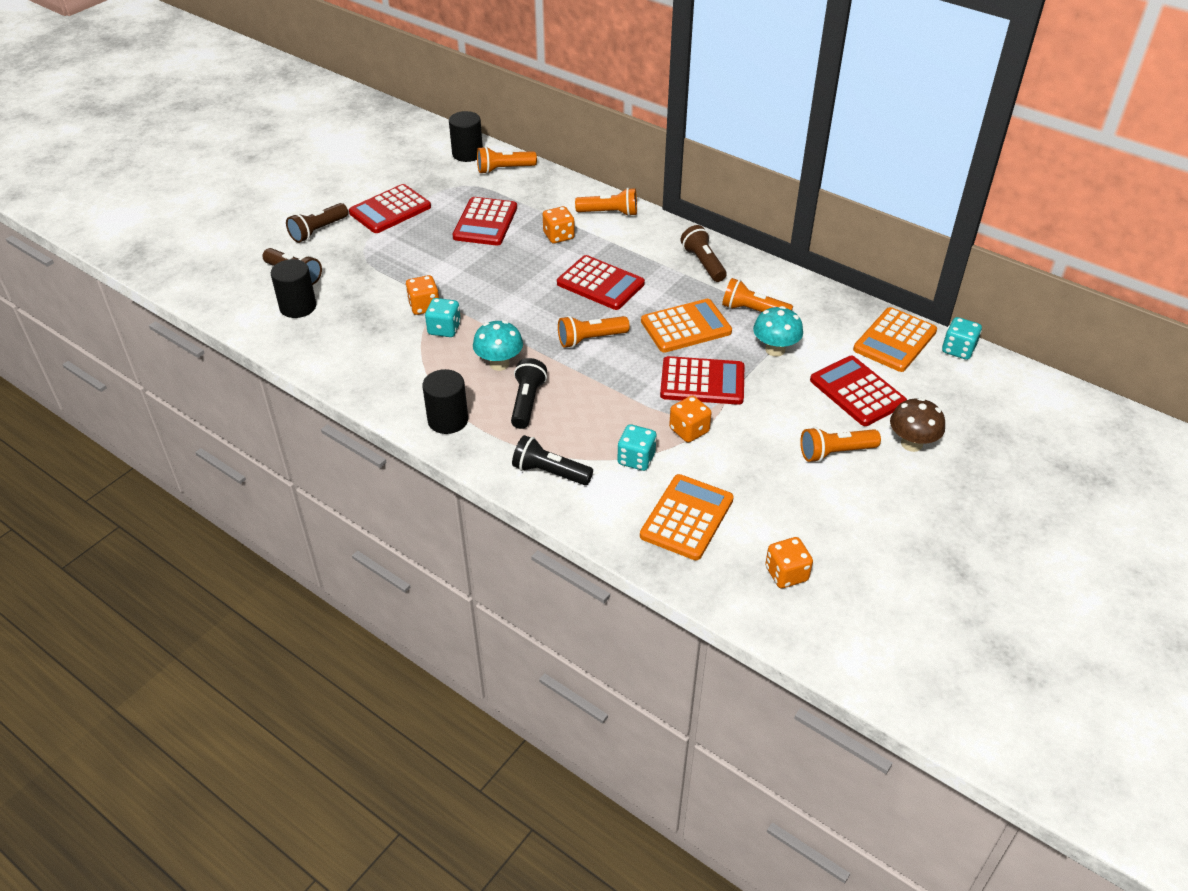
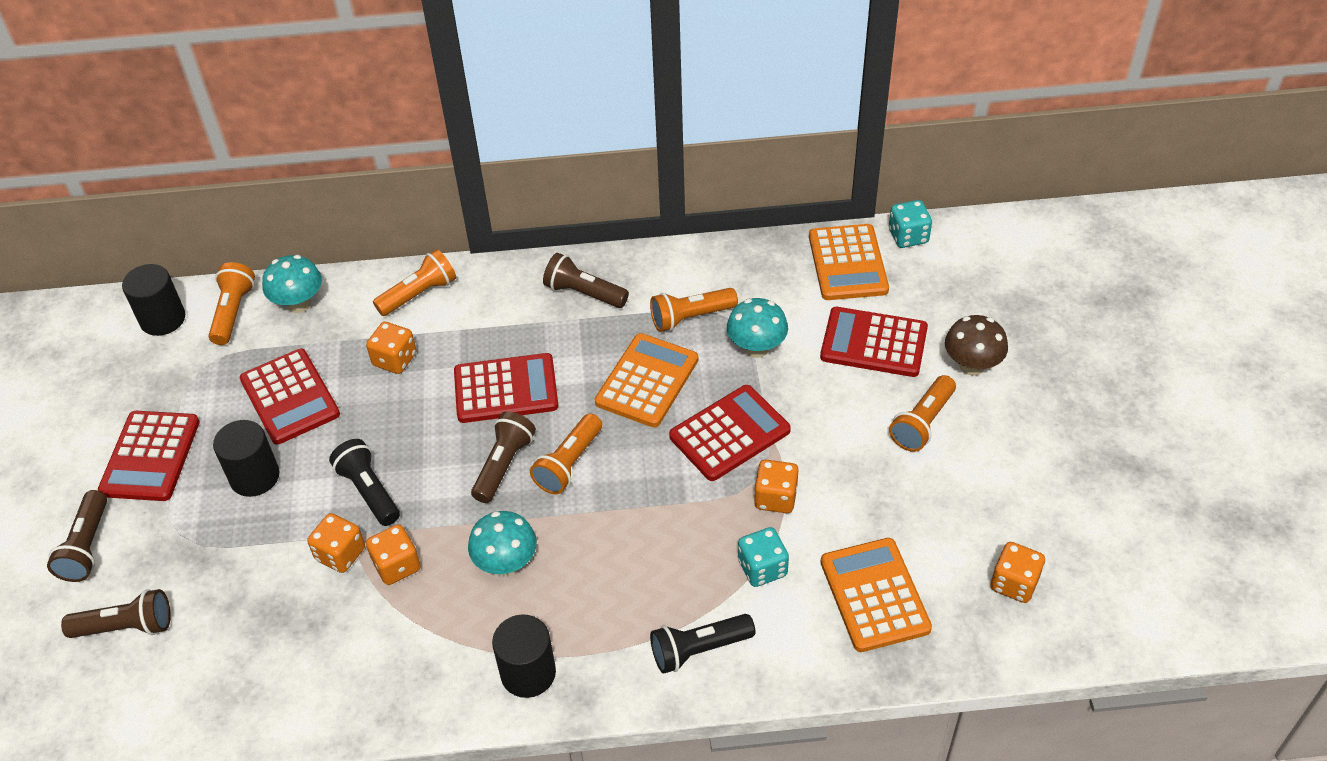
camera: 40 degrees left, 5 degrees up
black cylinder [271,259,317,318] -> black cylinder moved to [213,420,280,497]
turquoise dice [425,298,461,337] -> orange dice [366,524,421,585]
orange flashlight [477,146,537,174] -> orange flashlight turned 150 degrees clockwise [208,262,255,345]
black flashlight [511,358,547,429] -> black flashlight moved to [329,439,400,526]
none -> turquoise mushroom [262,255,322,313]
none -> brown flashlight [471,411,536,503]

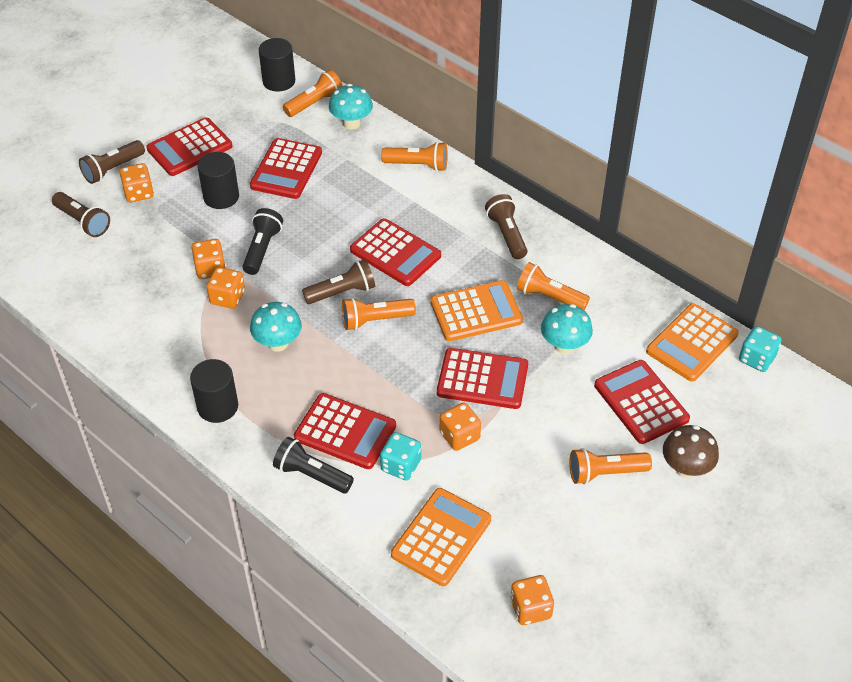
camera: 45 degrees right, 0 degrees up
orange dice [366,322,417,374] -> orange dice moved to [119,163,154,202]
none -> red calculator [294,393,396,469]

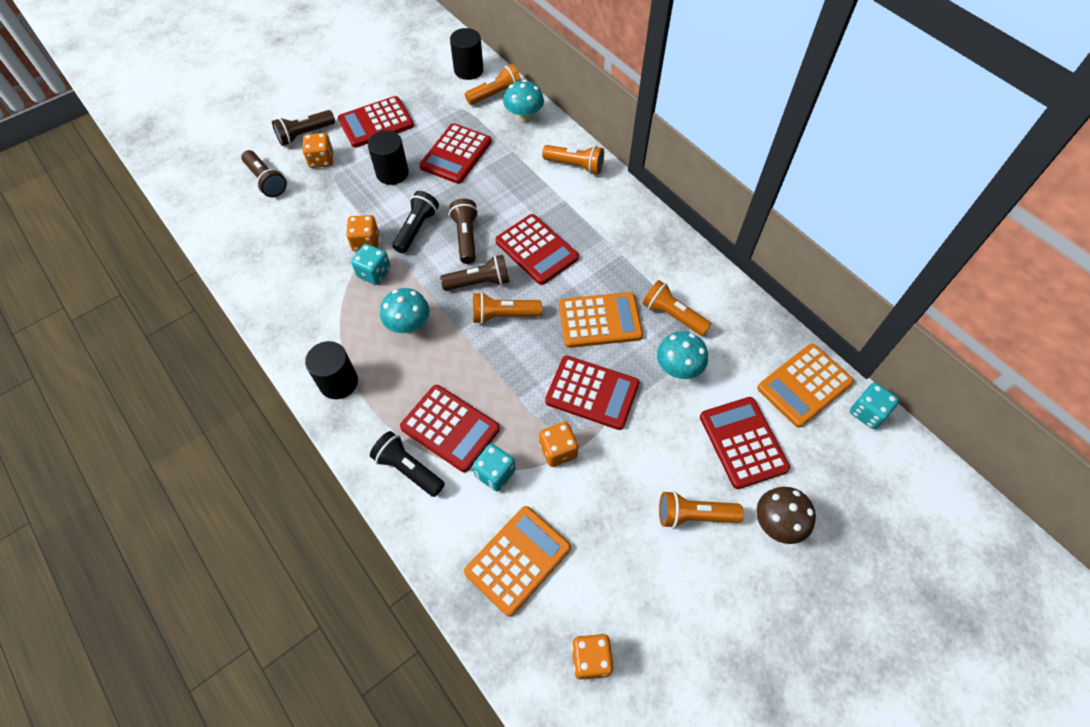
camera: 10 degrees right, 10 degrees up
orange dice [207,267,245,309] -> turquoise dice [351,244,391,285]
brown flashlight [485,194,527,259] -> brown flashlight moved to [449,199,478,264]

